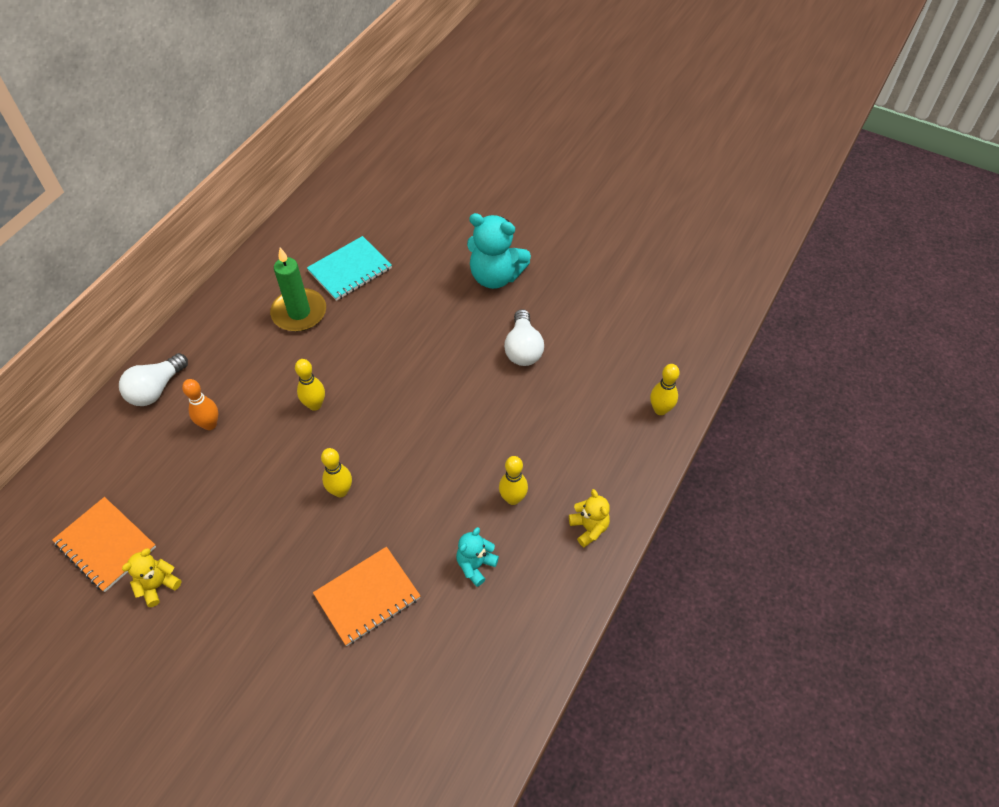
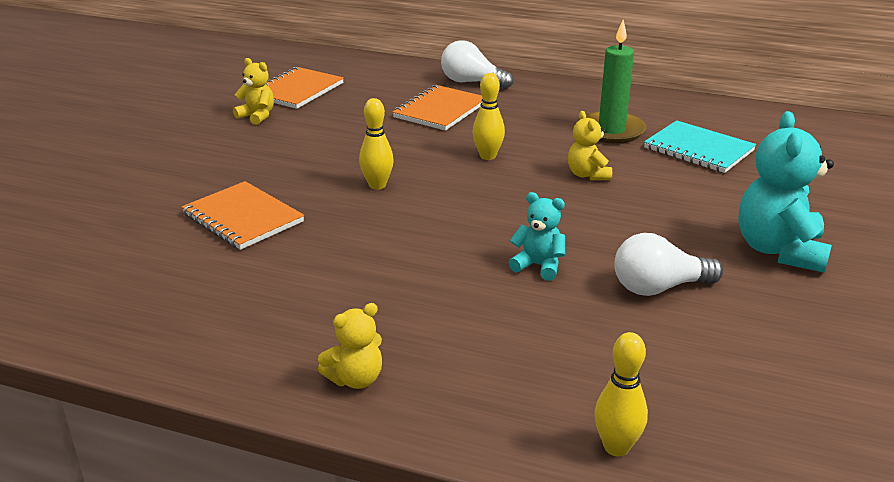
camera: 80 degrees right, 25 degrees down
orange bowling pin [182,379,218,430] -> orange notebook [393,85,482,131]
turquoise teddy bear [456,527,499,587] -> turquoise teddy bear moved to [509,192,565,281]
yellow bowling pin [499,456,528,505] -> none
none -> yellow teddy bear [568,111,612,180]

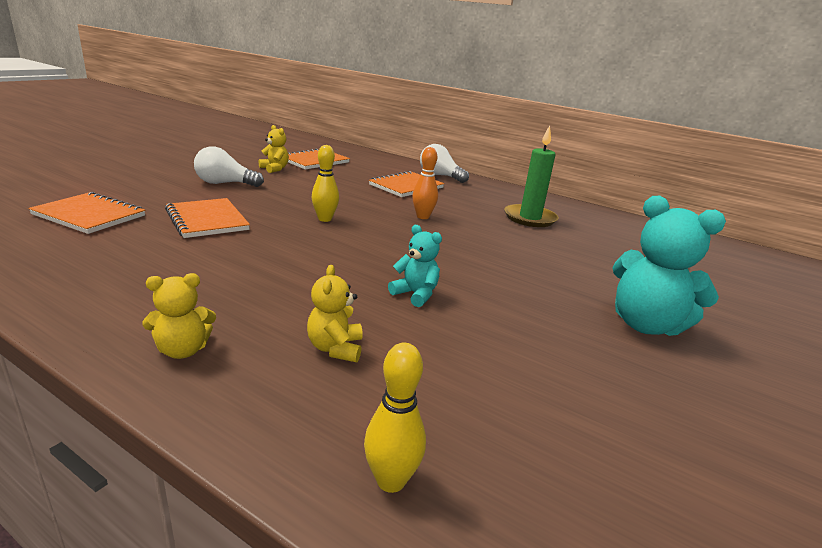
camera: 10 degrees right, 5 degrees down
yellow bowling pin [473,73,505,160] -> orange bowling pin [412,147,438,219]
yellow teddy bear [568,111,612,180] -> yellow teddy bear moved to [307,265,363,362]
white light bulb [614,233,723,296] -> white light bulb moved to [194,146,264,187]
turquoise notebook [644,120,756,173] -> none
turquoise teddy bear [738,111,834,273] -> turquoise teddy bear turned 75 degrees counterclockwise [612,196,726,336]
none -> orange notebook [28,192,145,234]

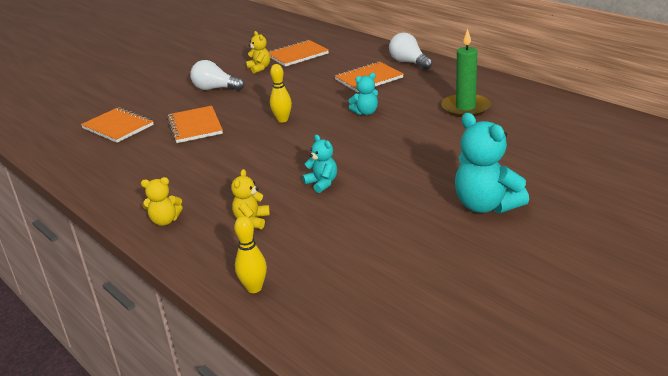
camera: 20 degrees right, 5 degrees up
orange bowling pin [412,147,438,219] -> turquoise teddy bear [349,73,378,115]

